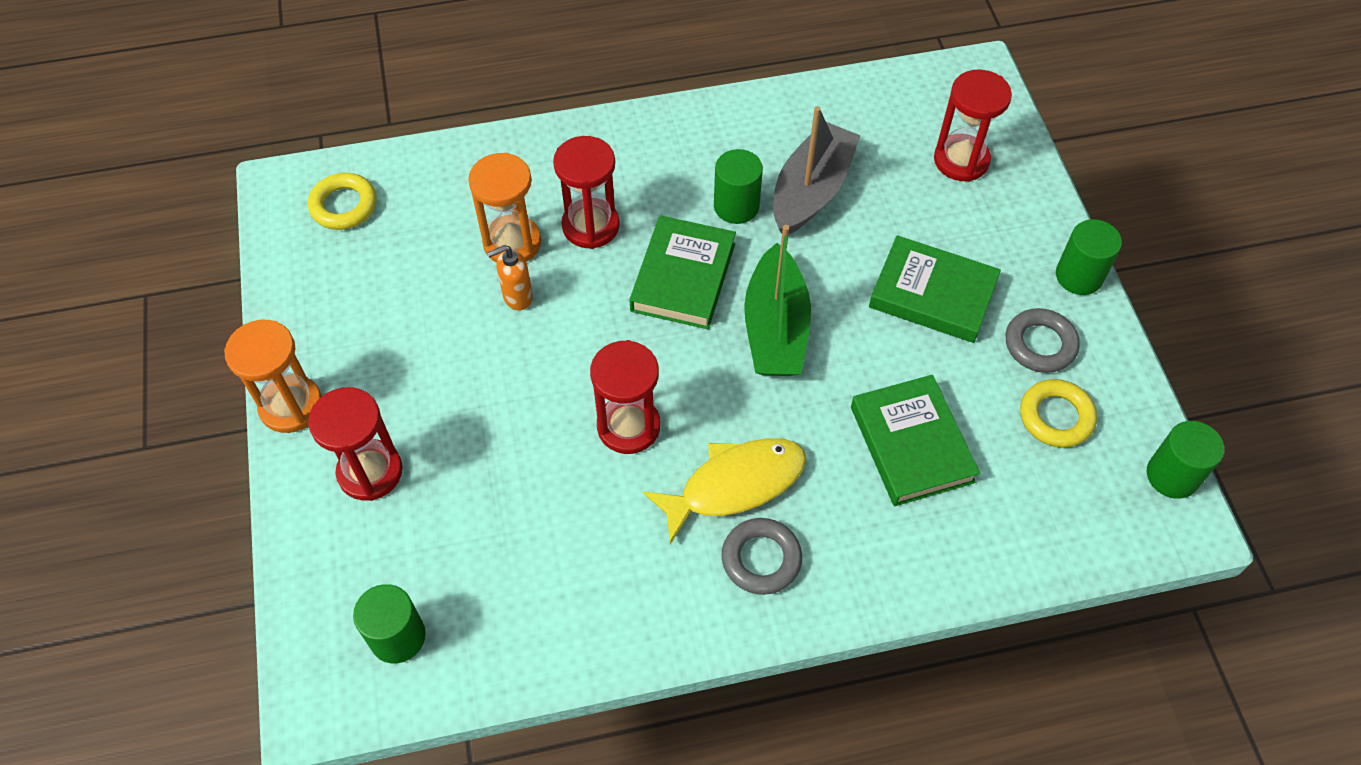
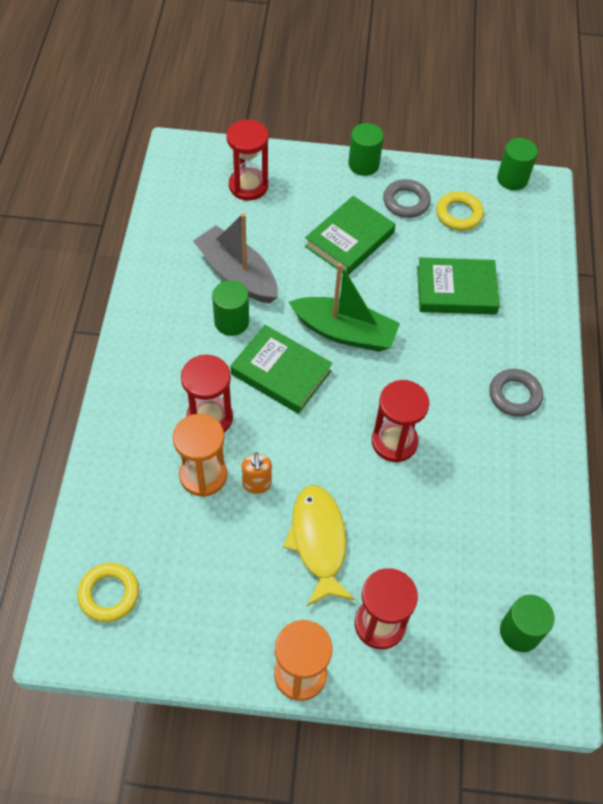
camera: 75 degrees left, 0 degrees up
yellow fish [643,438,807,544] -> yellow fish moved to [283,485,355,606]

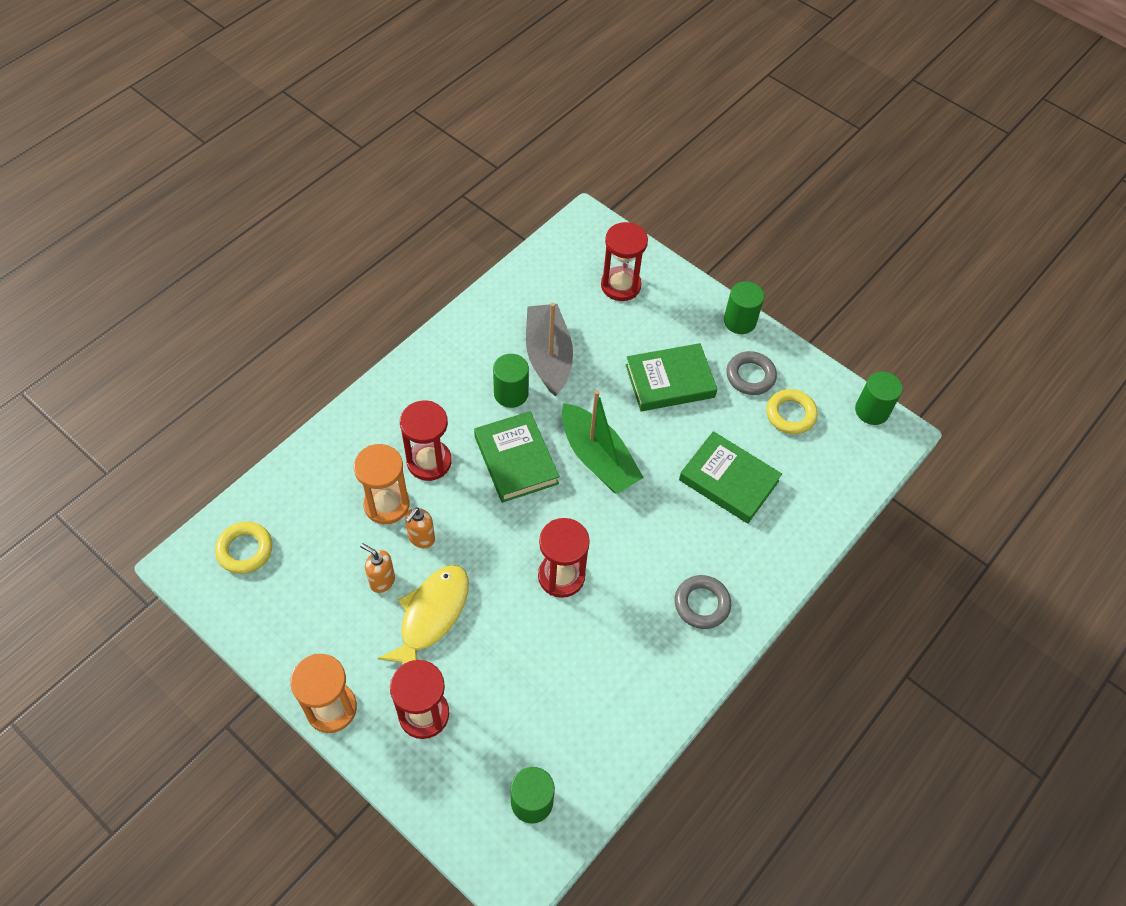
camera: 35 degrees right, 0 degrees up
none -> orange soap dispenser [360,543,395,593]

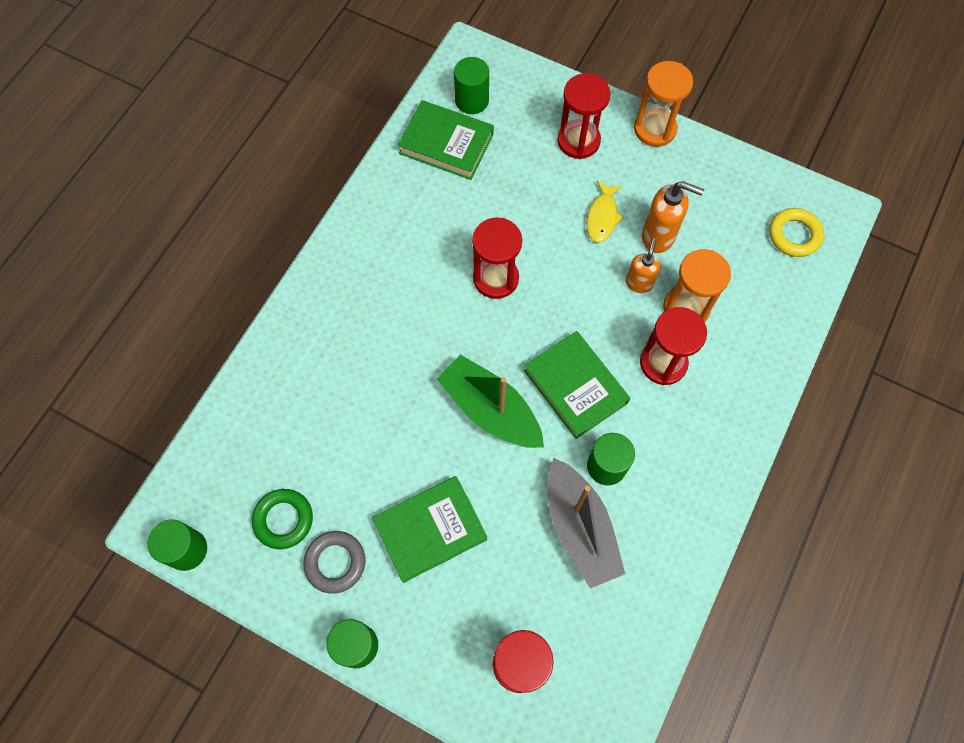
camera: 170 degrees right, 10 degrees up
orange soap dispenser [360,543,395,593] -> orange soap dispenser [642,181,704,253], size x1.52
yellow fish [377,565,469,664] -> yellow fish [586,181,624,243], size x0.62
grey ring [675,575,731,629] -> none
green book [679,431,782,524] -> green book moved to [398,100,494,180]
yellow ring [766,389,818,434] -> green ring [252,489,313,549]

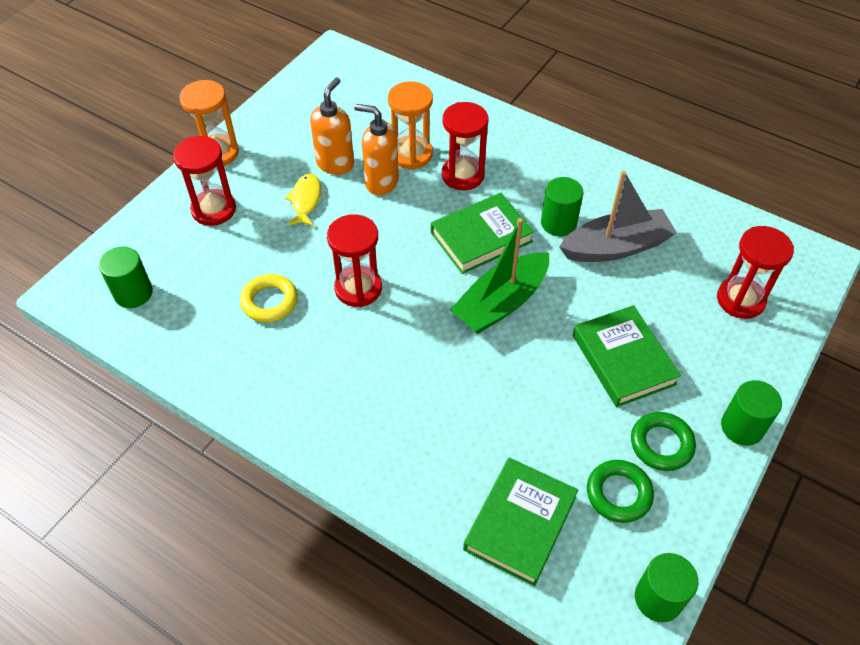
camera: 85 degrees left, 15 degrees down
grey ring [303,531,366,594] -> green ring [631,412,696,471]
green book [398,100,494,180] -> green book moved to [463,458,578,586]
yellow fish [586,181,624,243] -> yellow fish turned 105 degrees counterclockwise [285,174,321,227]
orange soap dispenser [626,239,661,293] -> orange soap dispenser [354,104,399,195], size x1.52
yellow ring [769,208,824,257] -> yellow ring moved to [240,274,298,322]

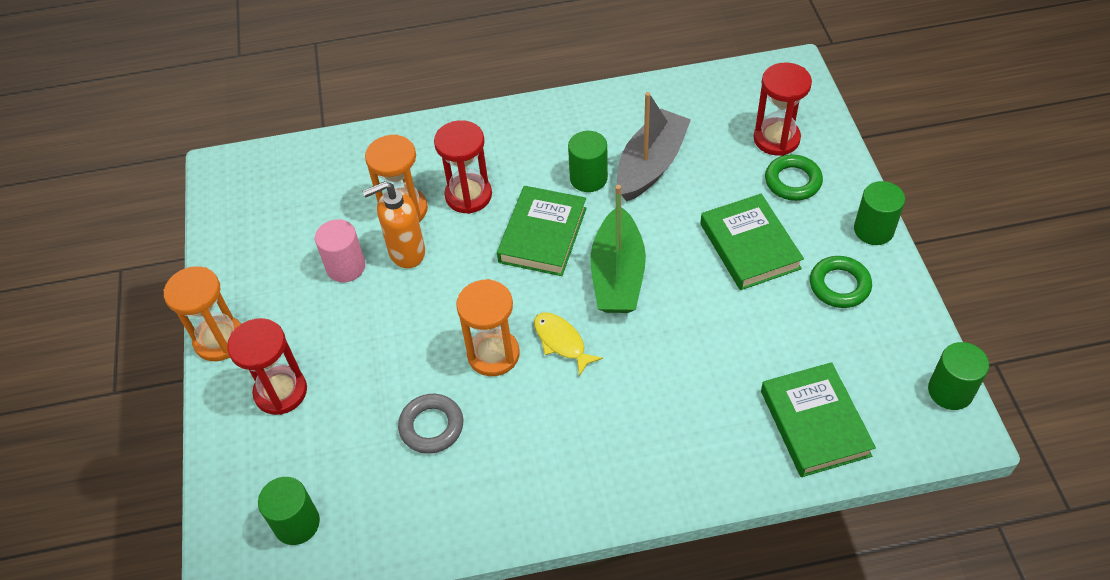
camera: 40 degrees left, 0 degrees up
yellow ring [240,274,298,322] -> grey ring [398,394,463,454]
yellow fish [285,174,321,227] -> yellow fish moved to [534,312,603,377]
orange soap dispenser [310,77,354,175] -> pink cylinder [315,219,365,282]
red hourglass [327,214,382,307] -> orange hourglass [456,279,520,376]
green book [573,305,681,407] -> green book turned 45 degrees clockwise [700,194,804,290]
green ring [587,460,654,523] -> green ring moved to [765,154,823,201]

